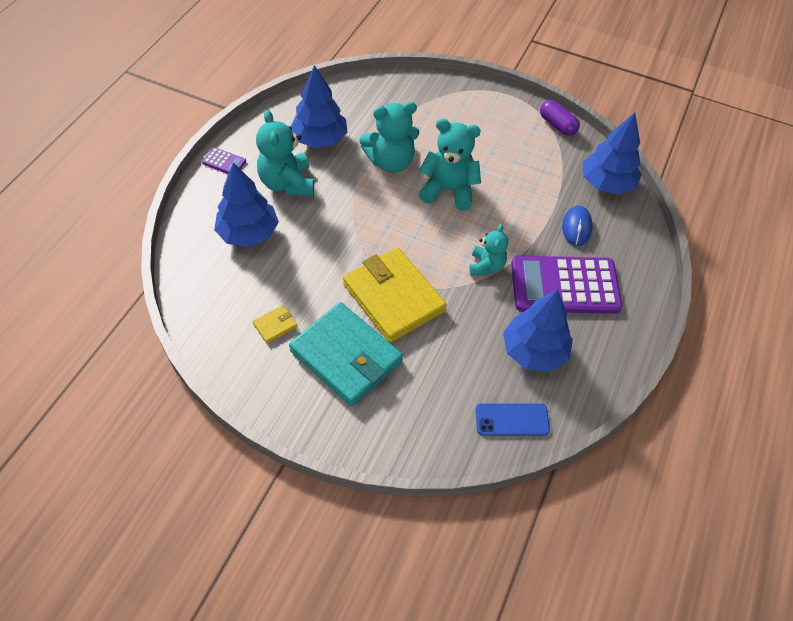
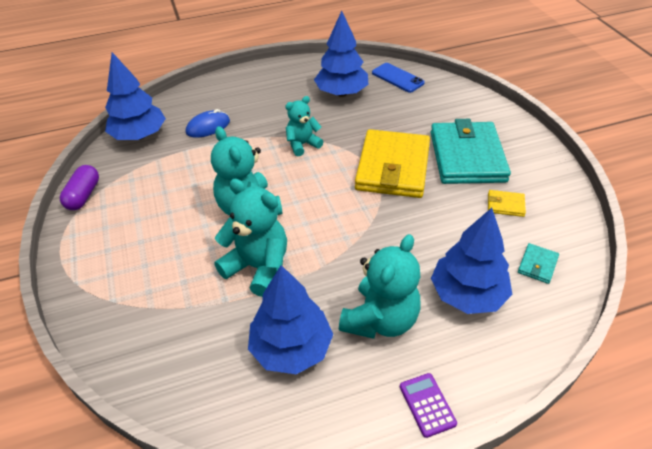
camera: 130 degrees left, 10 degrees down
purple calculator [511,256,622,314] -> none
none -> turquoise wallet [518,243,559,284]

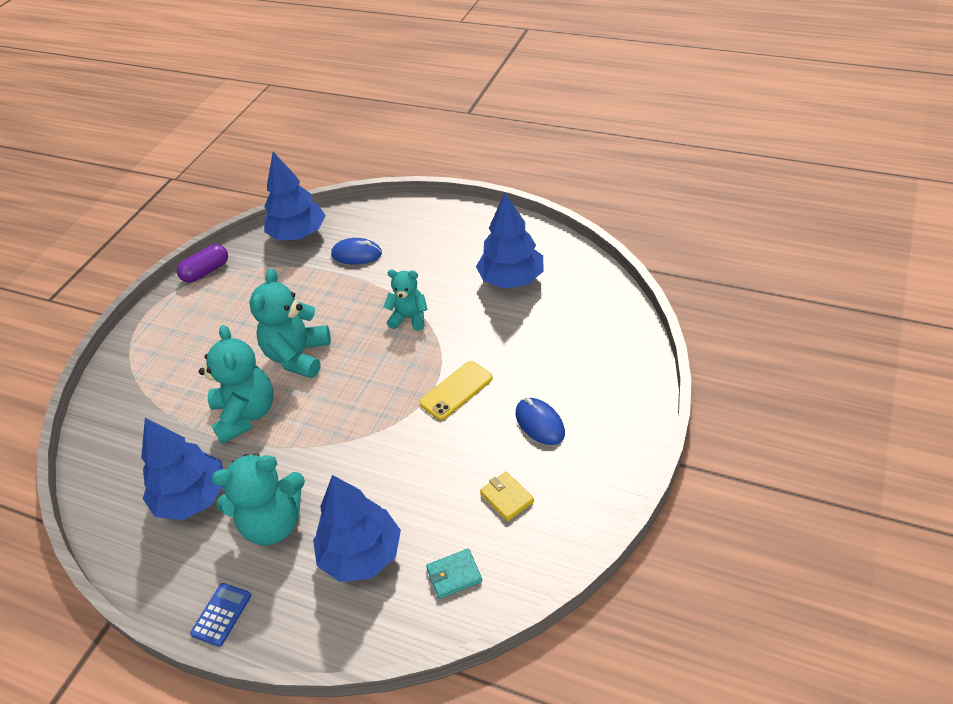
camera: 45 degrees right, 0 degrees up
yellow wallet [355,129,430,198] -> yellow phone [419,361,493,420]
blue phone [372,63,425,93] -> none
purple calculator [400,373,457,438] -> blue calculator [190,583,251,647]
turquoise wallet [430,119,511,184] -> blue mouse [516,398,565,445]

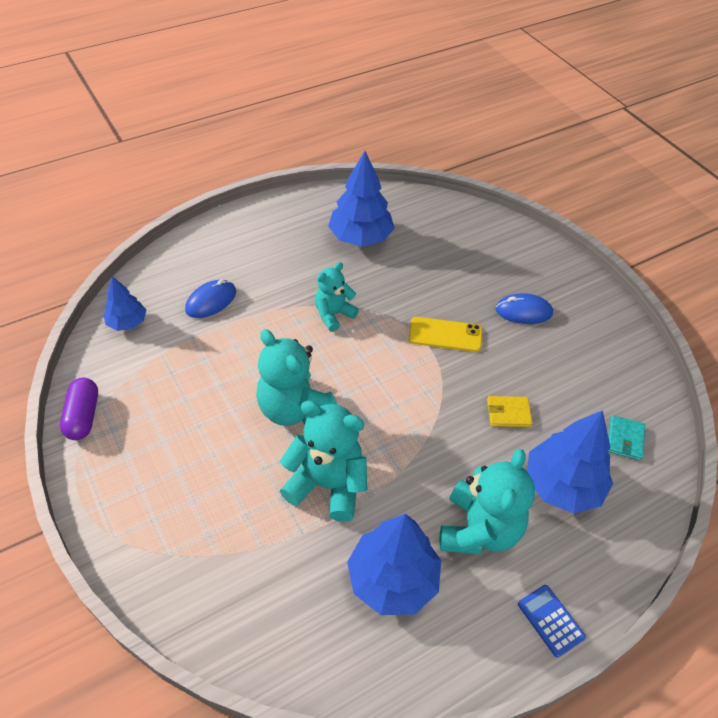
camera: 60 degrees left, 5 degrees up
blue tree [264,152,326,240] -> blue tree [103,276,146,331], size x0.57
yellow phone [419,361,493,420] -> yellow phone turned 75 degrees counterclockwise [409,317,482,352]
yellow wallet [480,472,534,521] -> yellow wallet moved to [487,396,533,427]

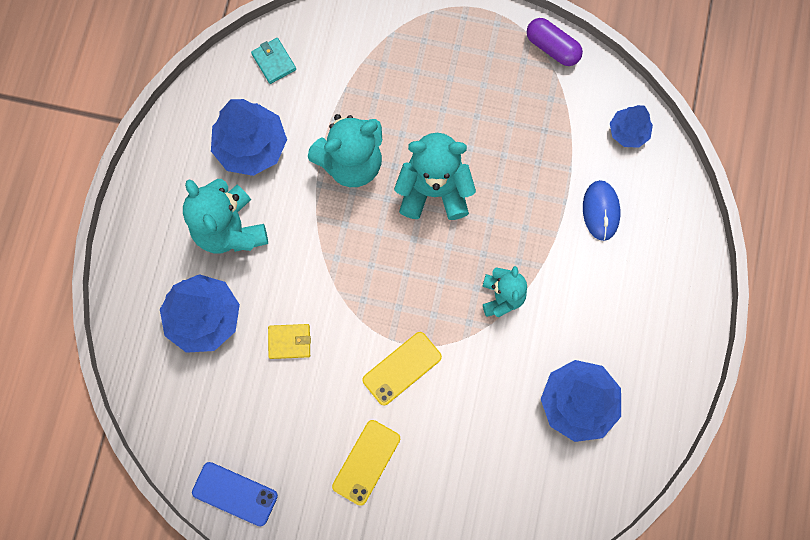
camera: 135 degrees right, 25 degrees up
yellow wallet [487,396,533,427] -> yellow wallet turned 45 degrees clockwise [268,324,311,359]
blue mouse [495,293,553,324] -> yellow phone [332,420,400,506]
blue calculator [518,585,586,657] -> none
turquoise wallet [608,415,645,460] -> turquoise wallet moved to [251,38,296,84]
none -> blue phone [192,462,278,526]

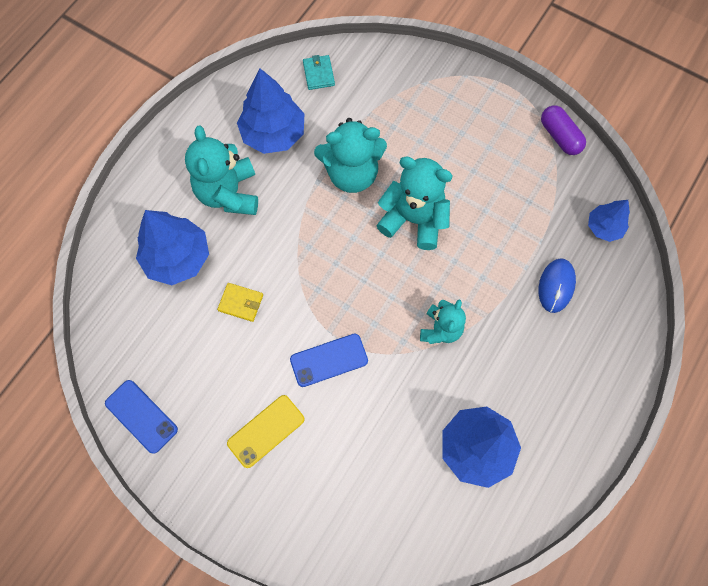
camera: 20 degrees right, 5 degrees down
yellow phone [362,332,442,405] -> blue phone [290,334,368,387]

